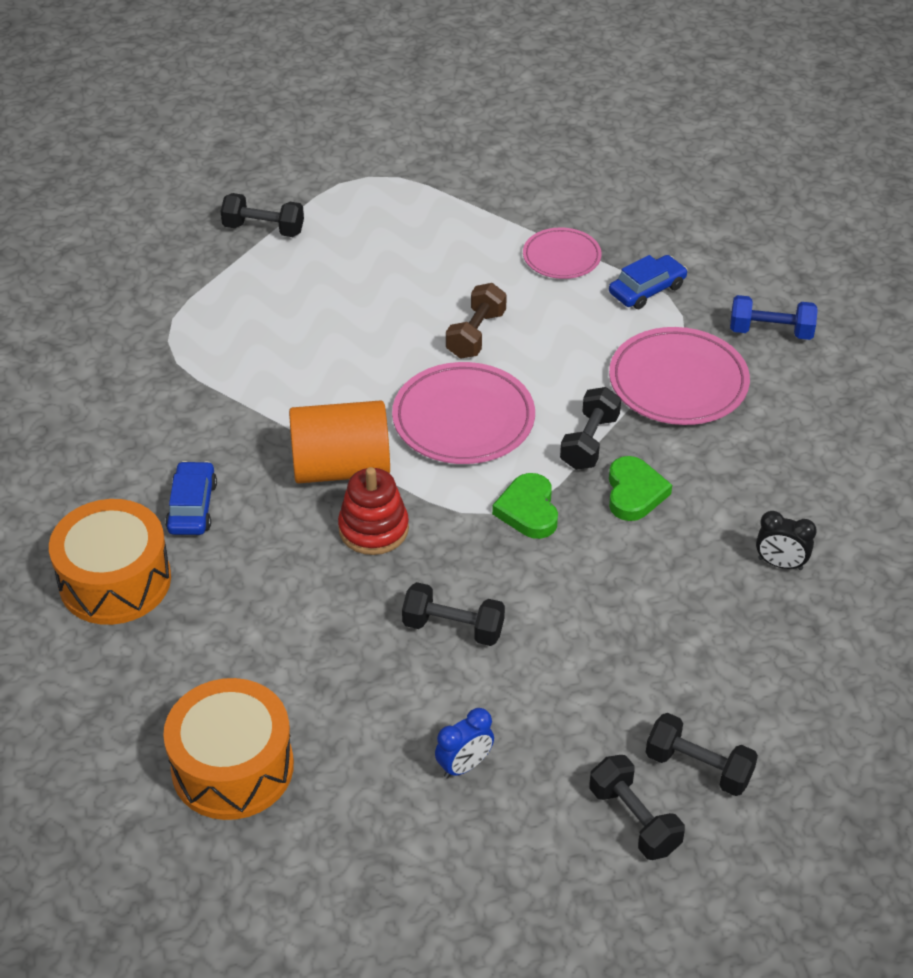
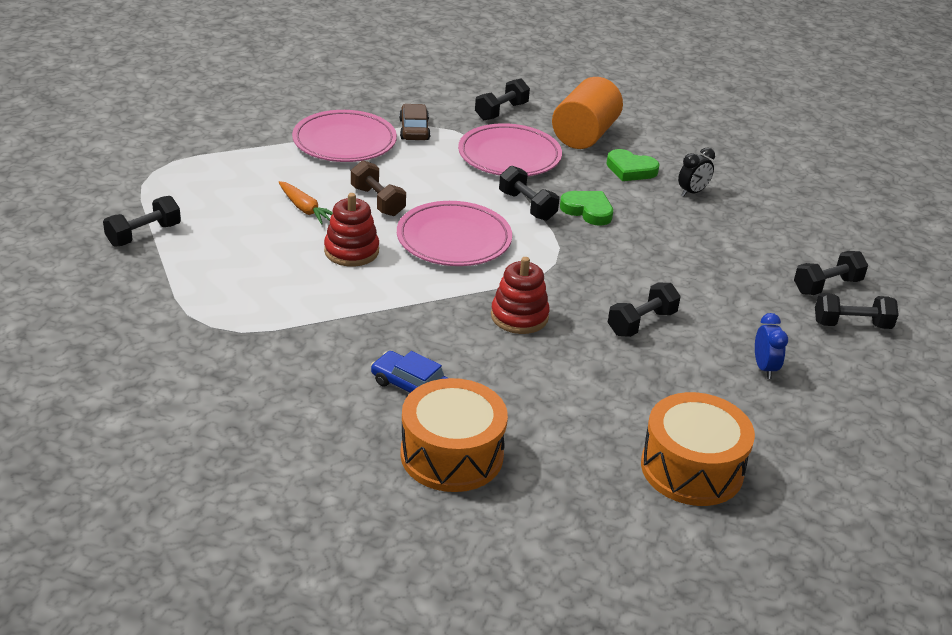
camera: 60 degrees left, 10 degrees down
orange cylinder [289,400,390,483] -> orange cylinder moved to [552,77,623,149]
green heart [492,473,558,539] -> green heart moved to [606,149,660,181]
pink plate [523,227,602,279] -> pink plate [292,110,397,162], size x1.65
blue car [609,255,688,309] -> brown car [399,104,430,140]
blue dumbbell [730,295,818,340] -> black dumbbell [475,78,530,120]
none -> orange carrot [278,181,333,224]
none -> red stacking toy [324,193,379,267]

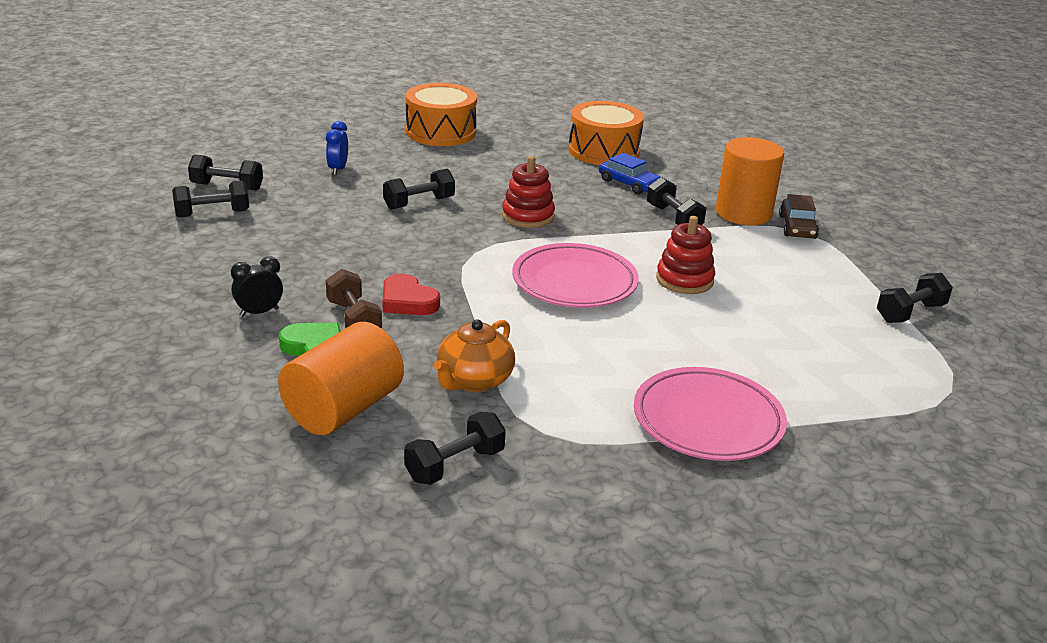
camera: 170 degrees left, 5 degrees down
orange carrot [278,181,333,224] -> none
brown dumbbell [351,160,406,216] -> brown dumbbell moved to [326,269,382,328]
brown car [399,104,430,140] -> brown car moved to [779,194,819,239]
pink plate [458,123,562,176] -> orange teapot [434,320,515,392]
black dumbbell [499,166,559,221] -> black dumbbell moved to [647,177,706,225]
green heart [560,191,613,226] -> red heart [383,274,440,315]
none -> orange cylinder [716,137,784,225]

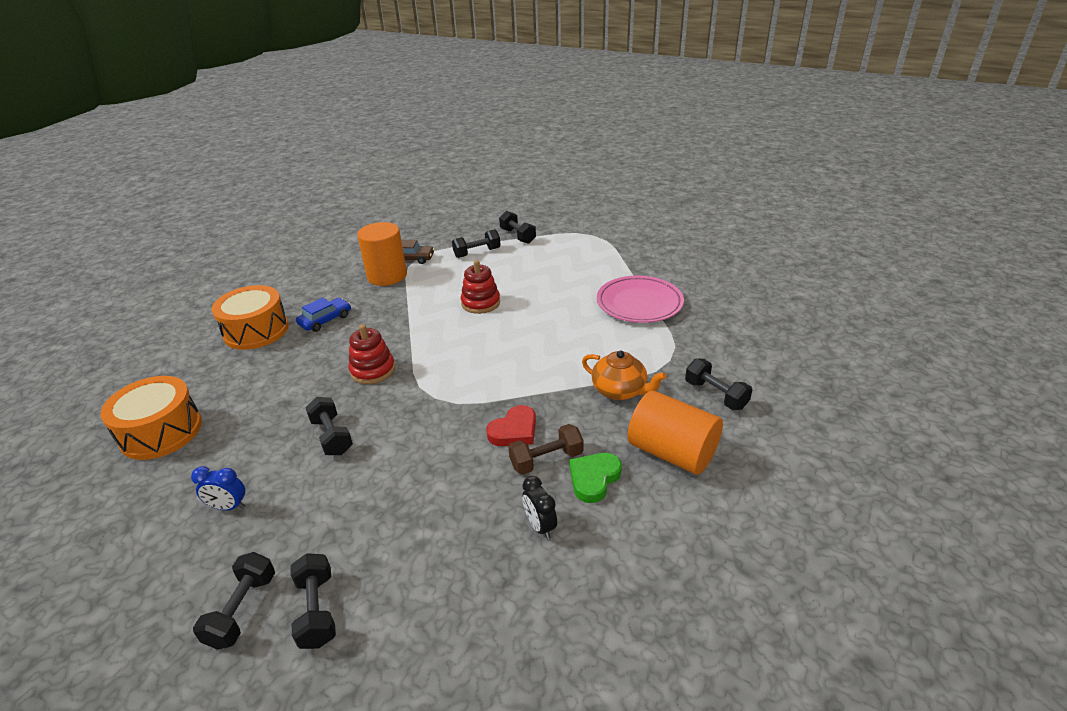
camera: 85 degrees left, 5 degrees up
pink plate [512,243,639,308] -> none
black dumbbell [647,177,706,225] -> black dumbbell moved to [452,229,501,258]

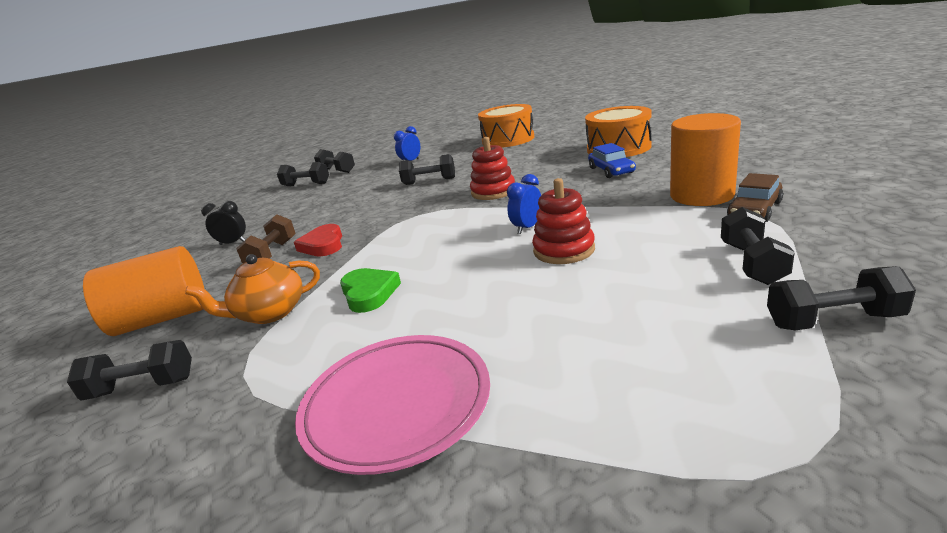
camera: 125 degrees right, 10 degrees down
green heart [569,453,622,503] -> green heart moved to [340,268,401,313]
none -> blue clock [507,174,541,234]

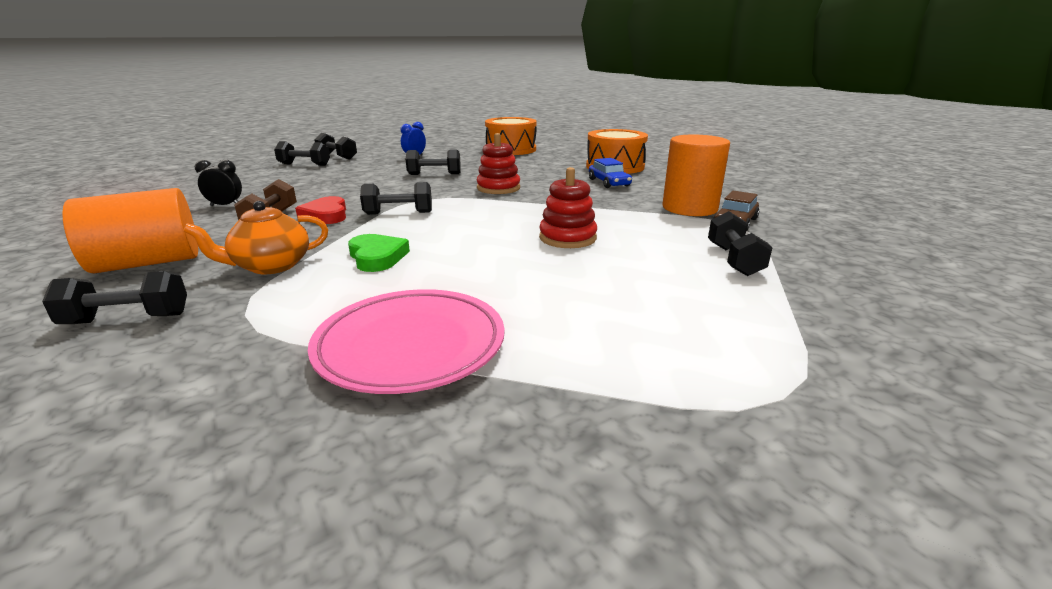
camera: 10 degrees left, 0 degrees up
blue clock [507,174,541,234] -> none
black dumbbell [767,266,916,330] -> black dumbbell moved to [360,182,432,215]

